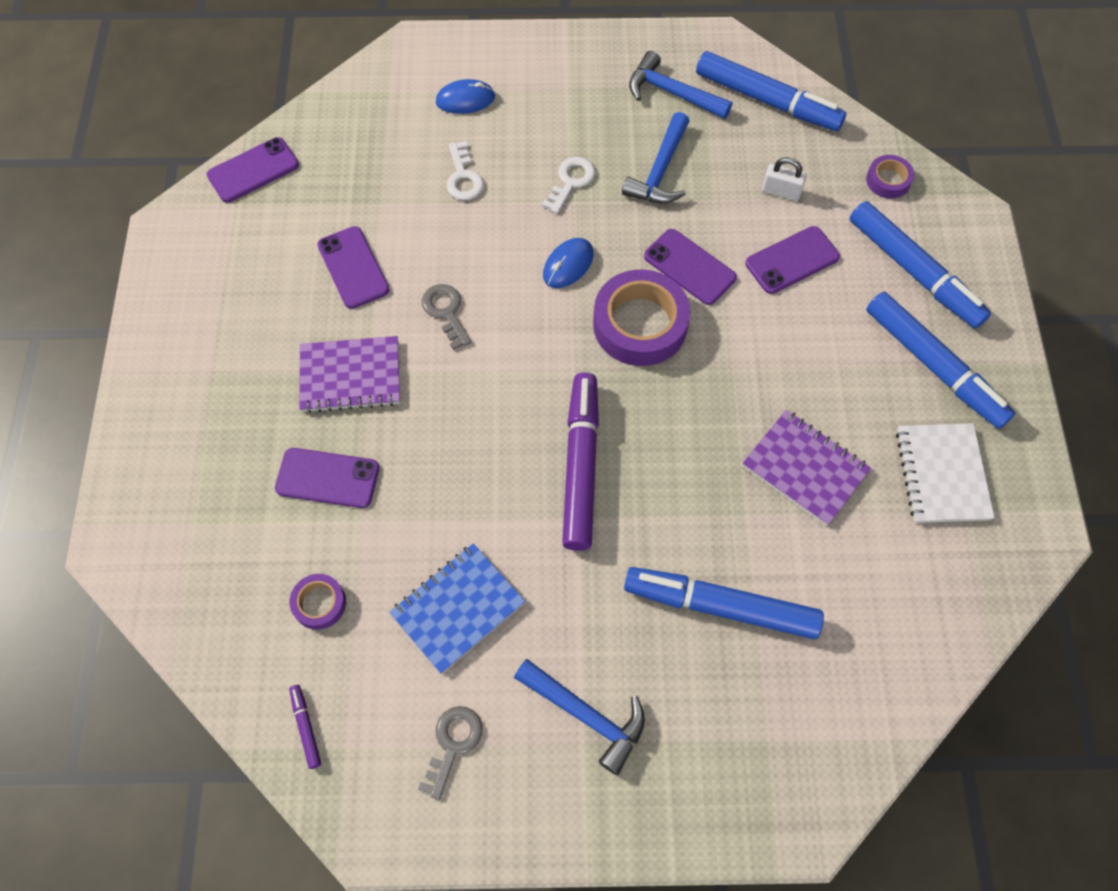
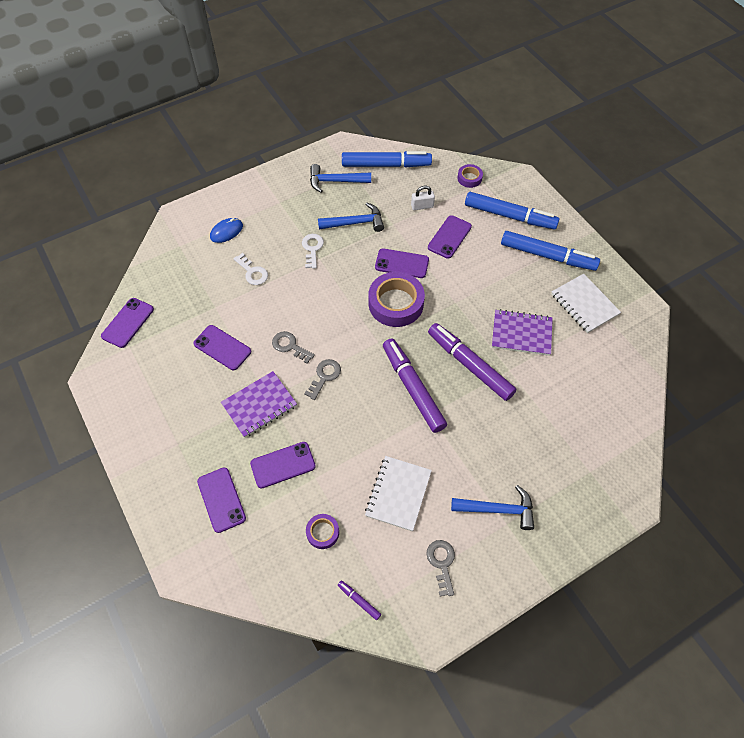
camera: 30 degrees left, 5 degrees down
blue notebook [389,543,525,674] -> white notebook [365,456,432,531]
blue mouse [543,238,594,288] -> none
blue hammer [622,112,690,204] -> blue hammer turned 90 degrees counterclockwise [318,203,384,232]
blue marker [624,567,824,639] -> none
none -> purple phone [197,468,246,533]
none -> grey key [304,359,341,400]
none -> purple marker [428,323,516,401]

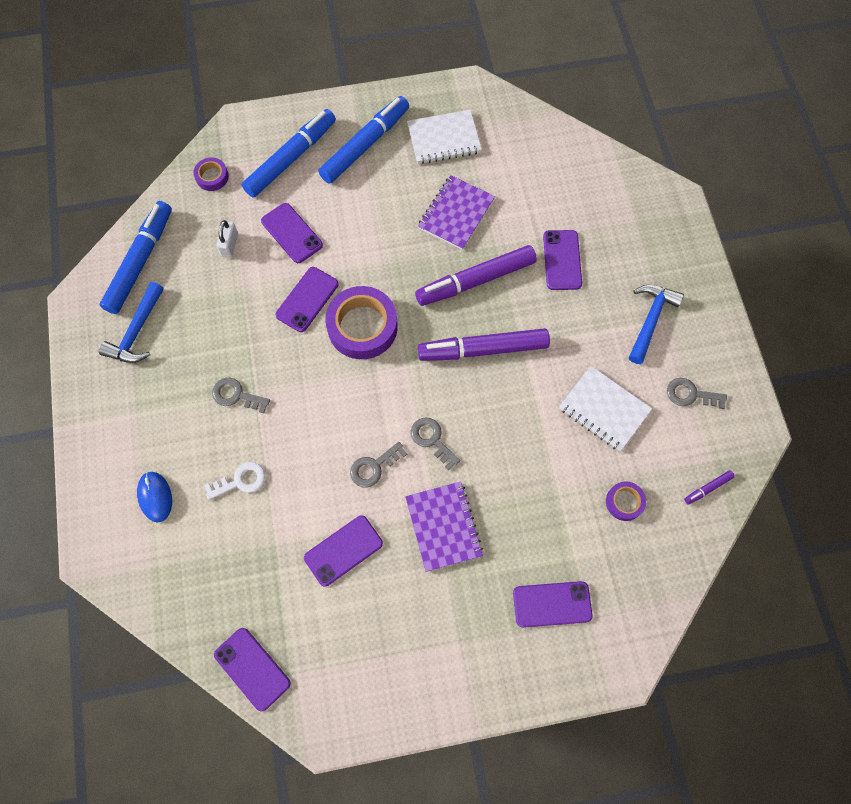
camera: 70 degrees left, 10 degrees up
purple phone [250,442,316,489] -> purple phone moved to [543,230,582,290]
white key [302,234,324,269] -> grey key [212,378,270,413]
blue hammer [318,203,384,232] -> none

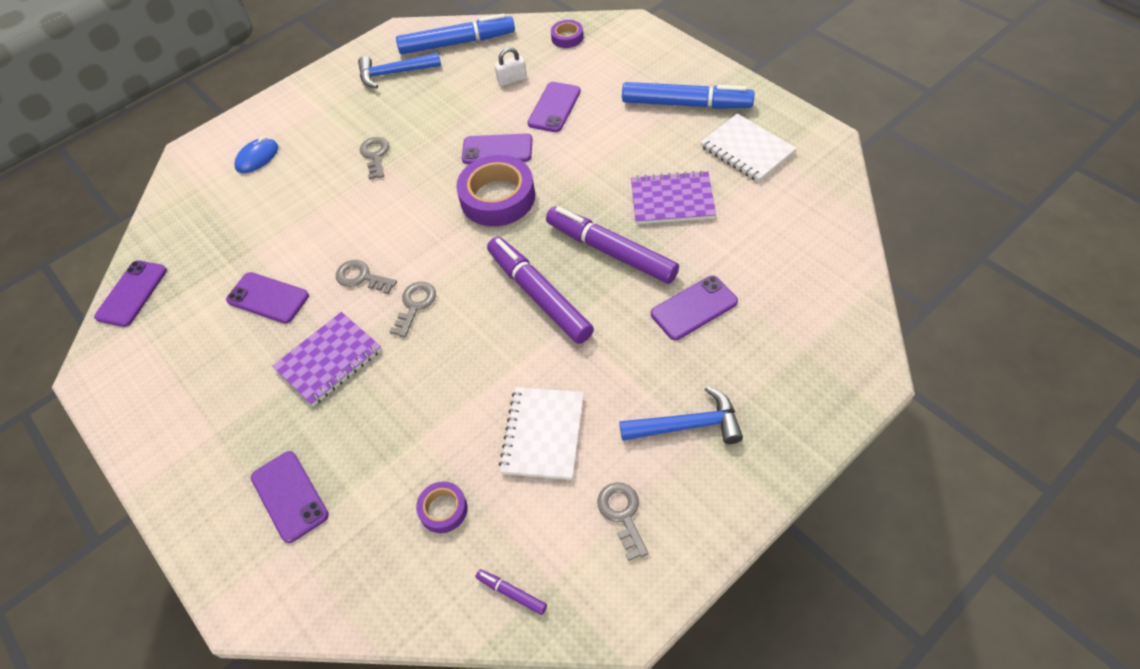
camera: 65 degrees right, 15 degrees down
white key [204,462,266,500] -> none
blue marker [242,109,336,198] -> none

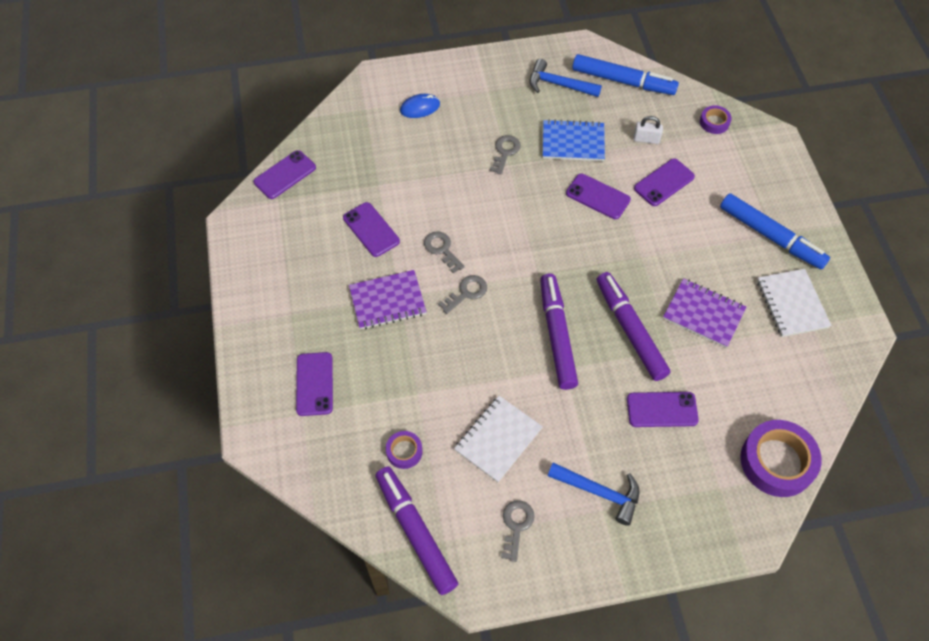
camera: 25 degrees right, 5 degrees up
purple tape [456,155,535,226] -> purple tape moved to [740,420,822,497]
purple marker [475,569,547,615] -> purple marker [375,466,458,595], size x2.44
none -> blue notebook [543,119,605,161]

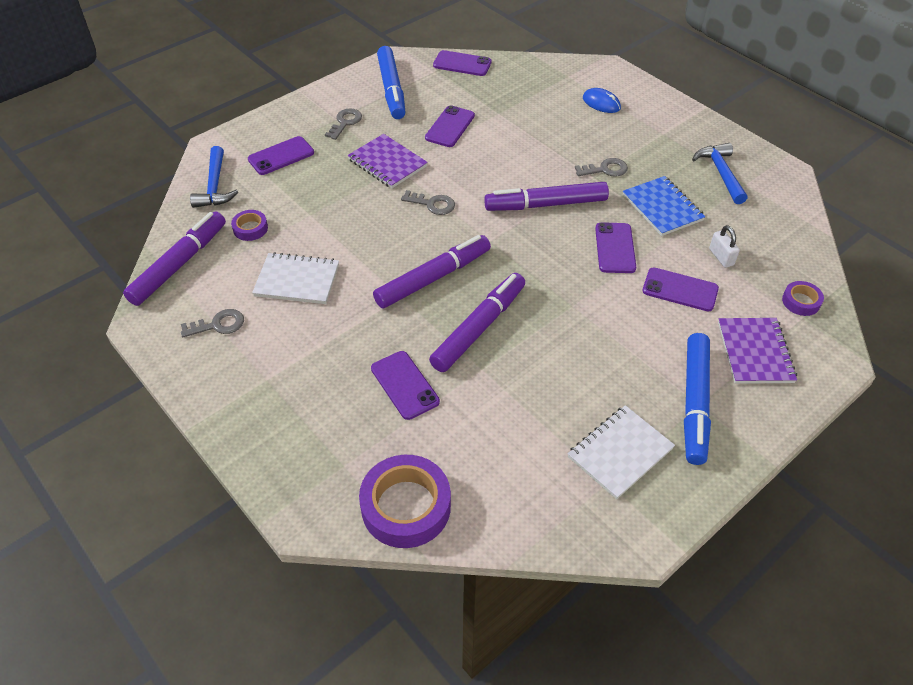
camera: 60 degrees right, 10 degrees down
grey key [424,231,464,274] -> grey key moved to [325,108,362,140]
blue hammer [548,463,639,526] -> blue hammer moved to [190,146,238,208]
blue marker [572,54,679,95] -> blue marker moved to [377,46,405,119]
purple notebook [663,278,746,348] -> purple notebook moved to [718,318,797,384]
none -> purple marker [484,182,609,211]

